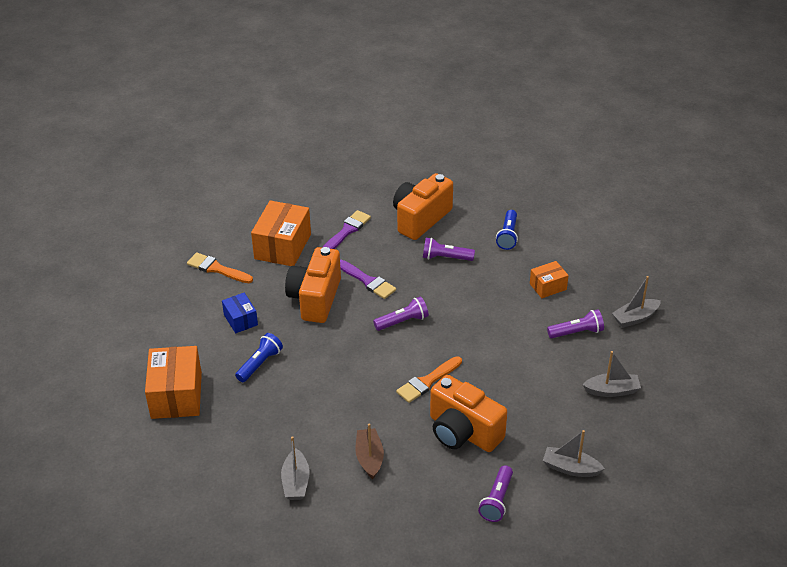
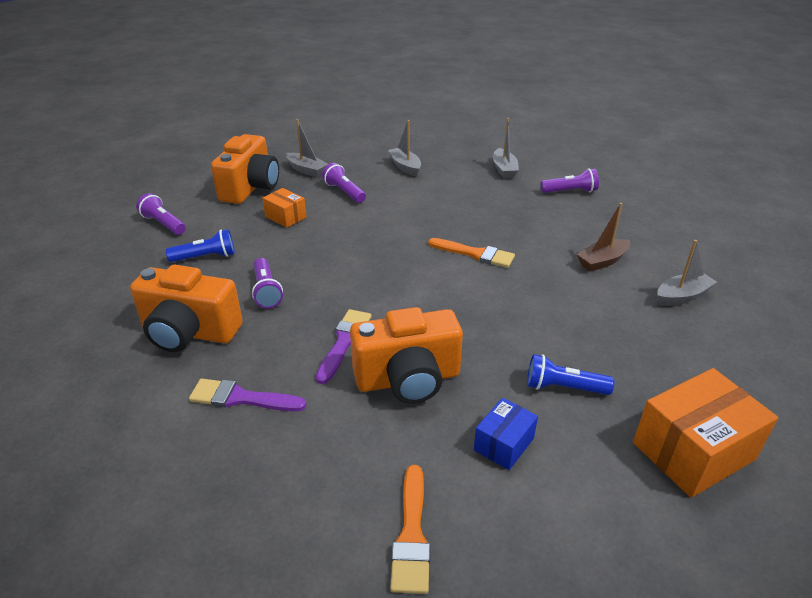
camera: 115 degrees left, 5 degrees down
orange box [251,200,311,266] -> none
purple flashlight [373,296,429,331] -> purple flashlight moved to [136,193,186,235]
orange camera [430,375,507,452] -> orange camera moved to [211,134,279,204]

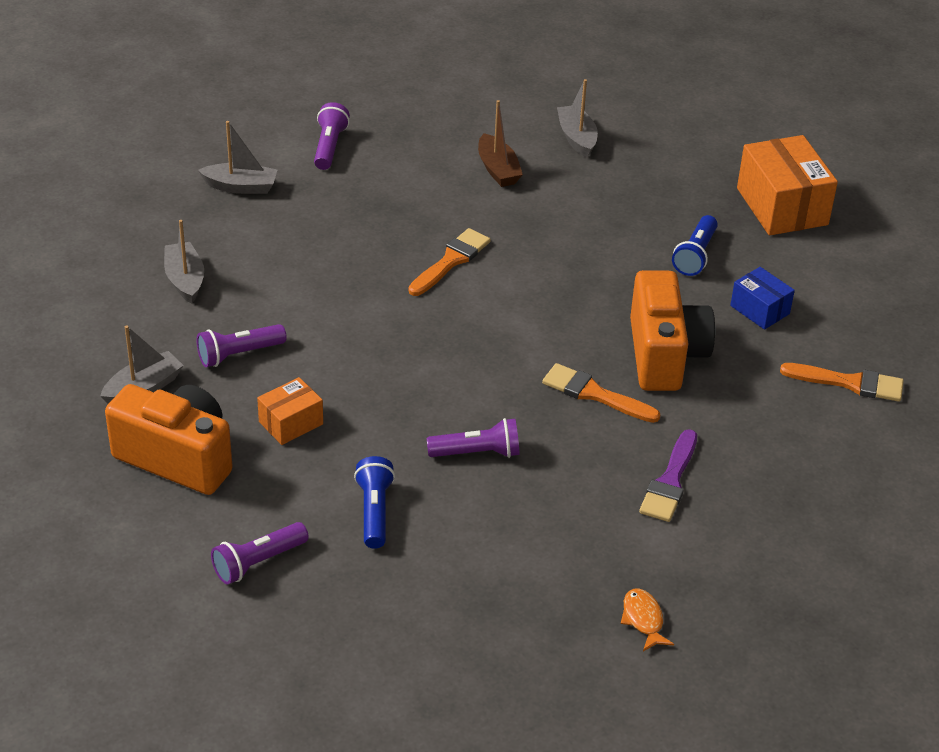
camera: 80 degrees left, 5 degrees up
orange camera [130,265,243,352] -> none
purple brush [316,309,372,384] -> orange brush [542,363,660,423]
grey boat [388,120,421,177] -> grey boat turned 90 degrees clockwise [164,220,204,304]
none -> orange fish [621,589,674,651]

